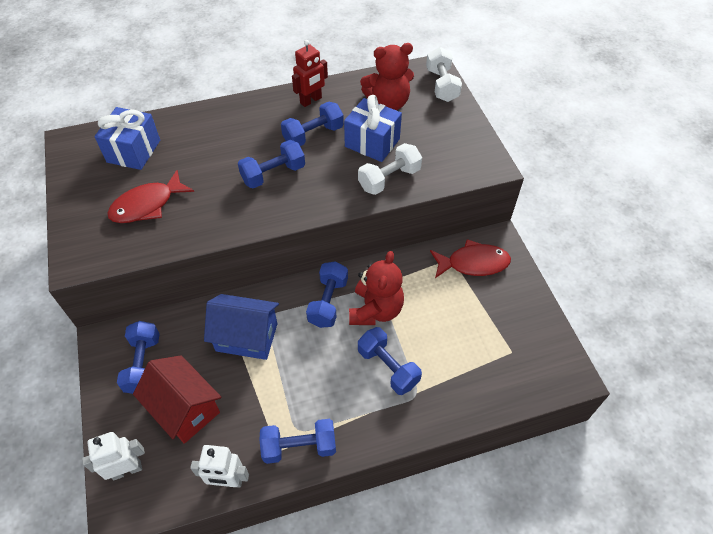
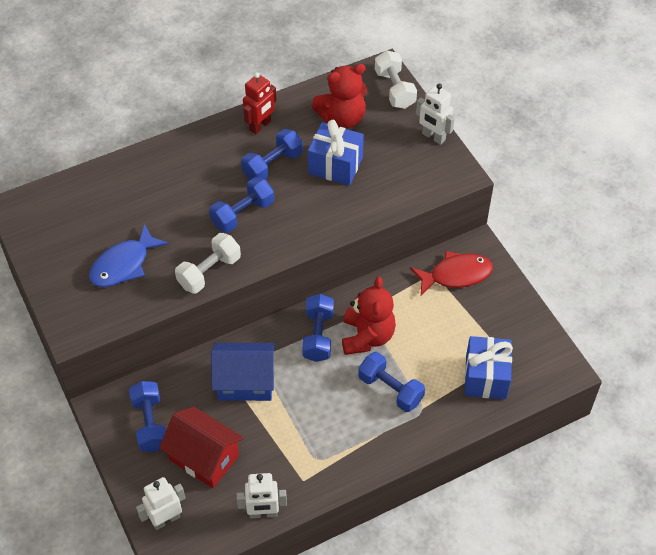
camera: 10 degrees left, 0 degrees up
blue gift [94,107,160,170] -> blue gift moved to [465,336,513,399]
red fish [107,170,194,223] -> blue fish [89,224,169,287]
blue dumbbell [260,419,336,464] -> none
white dumbbell [358,143,422,195] -> white dumbbell moved to [175,233,241,294]
none -> white robot [416,84,455,145]

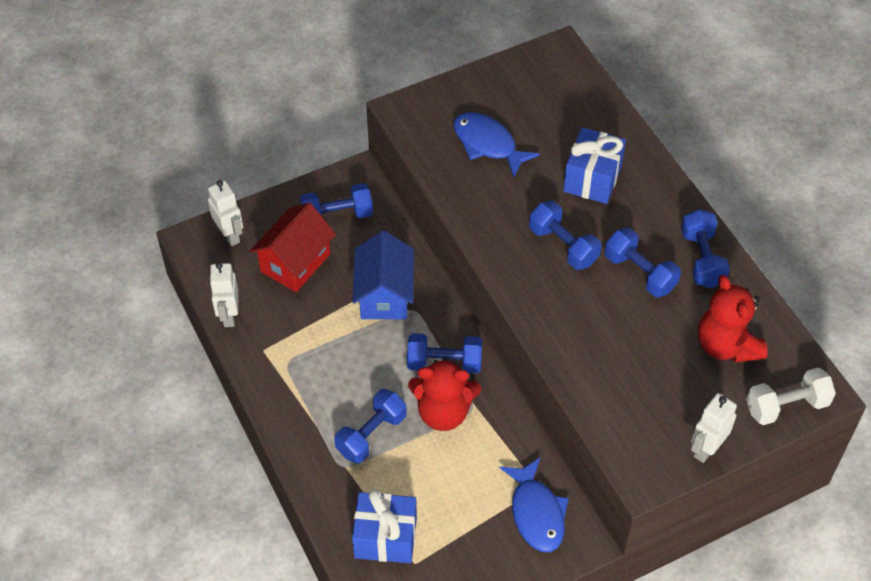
camera: 90 degrees right, 0 degrees up
white dumbbell [175,233,241,294] -> none
red robot [243,72,277,134] -> blue dumbbell [681,209,730,288]
blue gift [308,120,364,186] -> blue gift moved to [563,127,626,204]
red fish [411,251,493,295] -> blue fish [500,458,569,552]

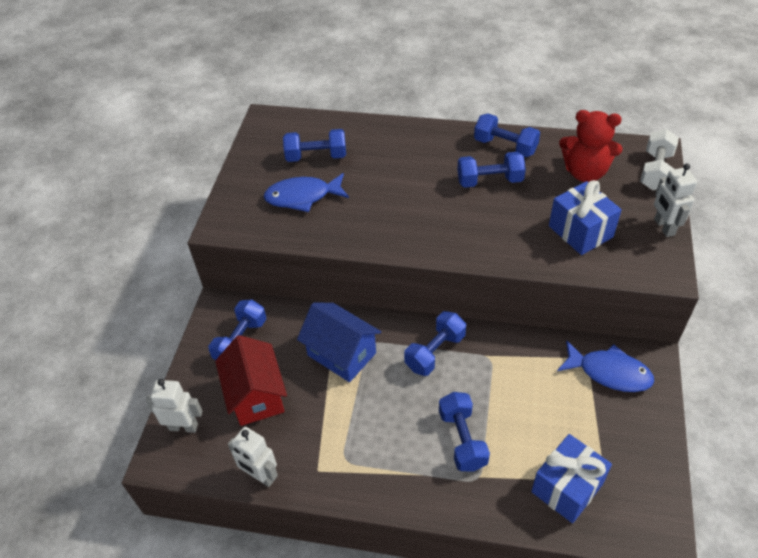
camera: 50 degrees left, 5 degrees down
red teddy bear [408,357,481,431] -> none
blue dumbbell [529,201,601,270] -> blue dumbbell moved to [283,129,346,162]
blue gift [563,127,626,204] -> blue gift moved to [549,180,622,255]

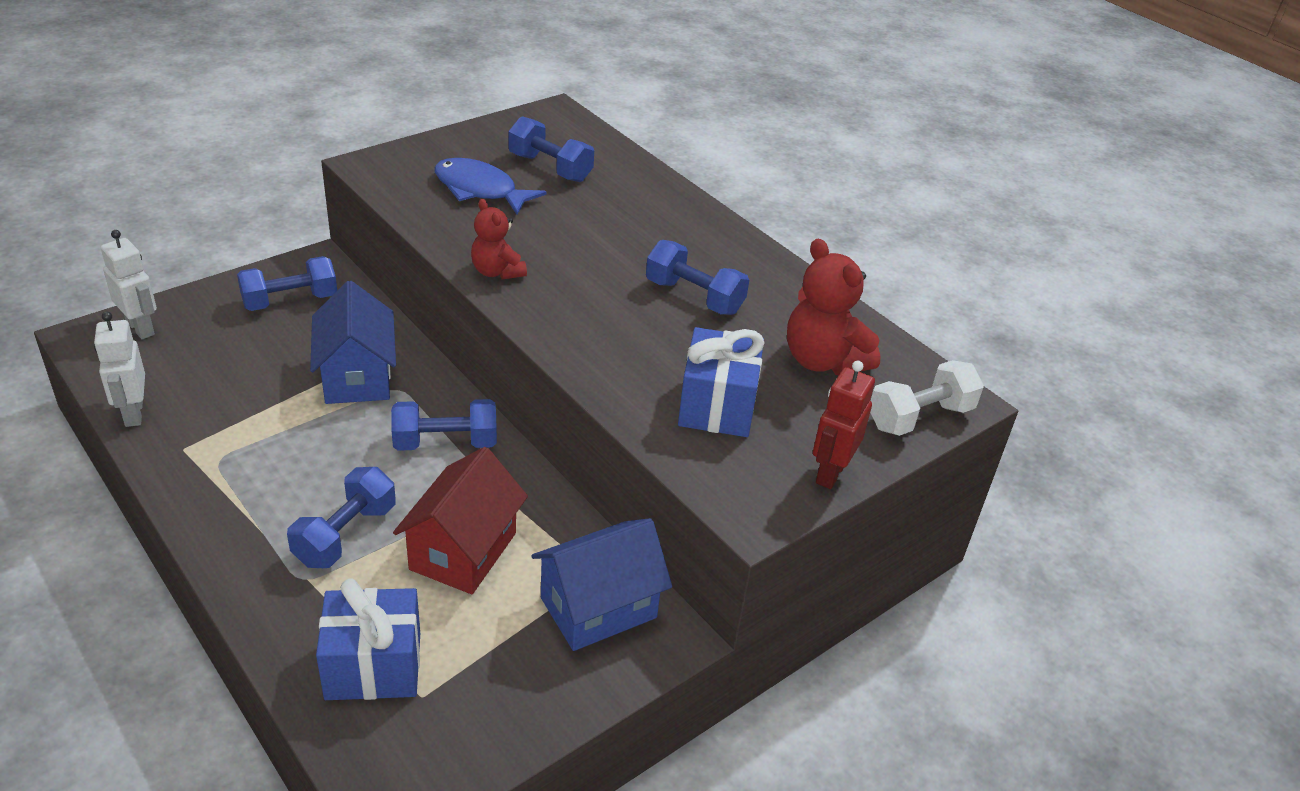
camera: 35 degrees right, 10 degrees down
red house [215,335,287,426] -> red house moved to [393,447,528,594]
blue dumbbell [474,114,540,157] -> none
blue fish [557,340,654,392] -> blue house [531,518,672,651]
white robot [654,164,697,237] -> red robot [813,361,875,489]
none -> red teddy bear [471,199,527,280]

